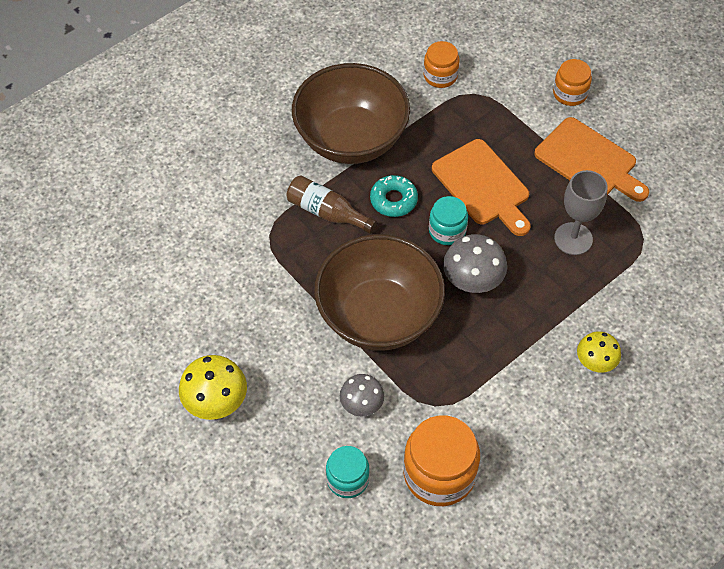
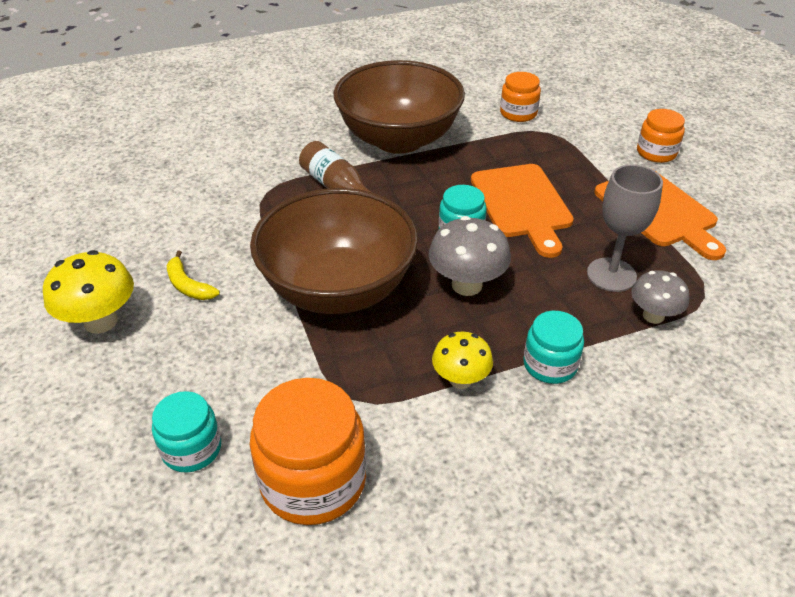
camera: 20 degrees right, 15 degrees down
grey mushroom [340,374,384,417] -> grey mushroom moved to [631,270,689,324]
turquoise donut [370,175,418,217] -> none
yellow mushroom [577,331,621,373] -> yellow mushroom moved to [432,332,493,389]
none -> yellow banana [167,251,220,300]
none -> turquoise jar [524,311,584,384]

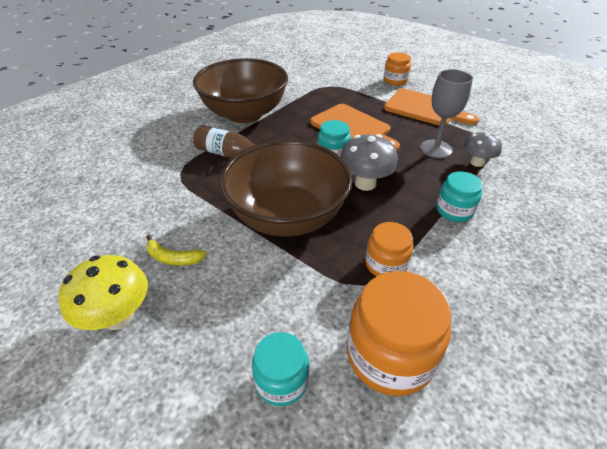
camera: 30 degrees left, 0 degrees up
yellow mushroom [432,332,493,389] -> none
orange jar [500,72,541,122] -> orange jar moved to [365,222,413,276]

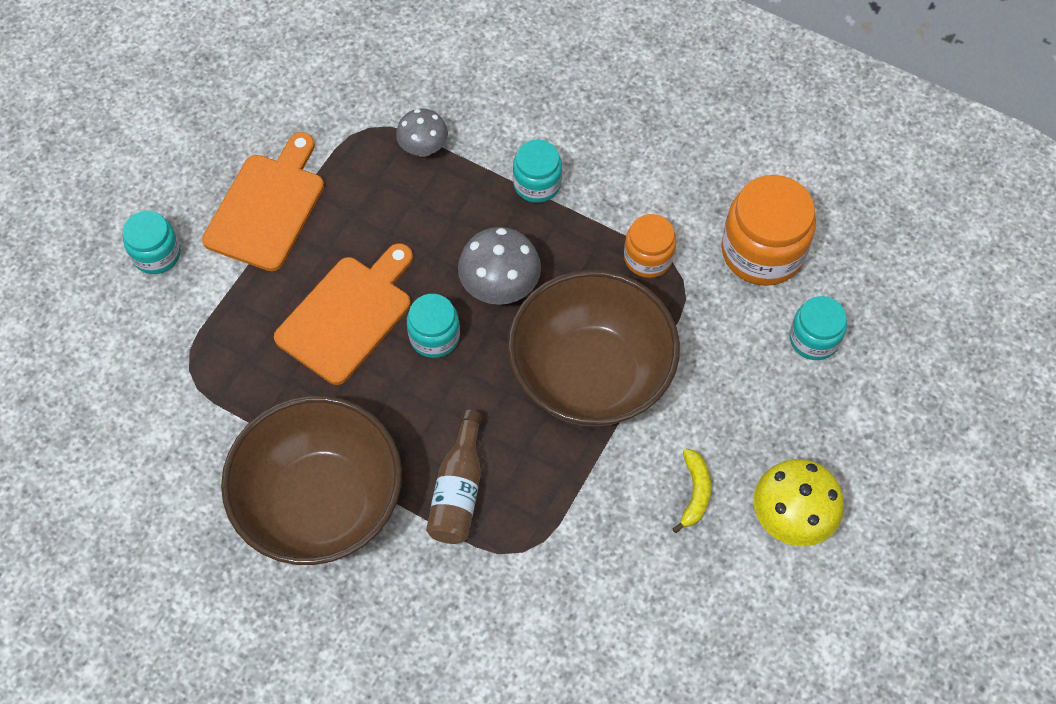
camera: 100 degrees left, 20 degrees up
orange jar [384,52,411,86] -> turquoise jar [123,210,181,274]
grey goblet [420,69,473,158] -> none

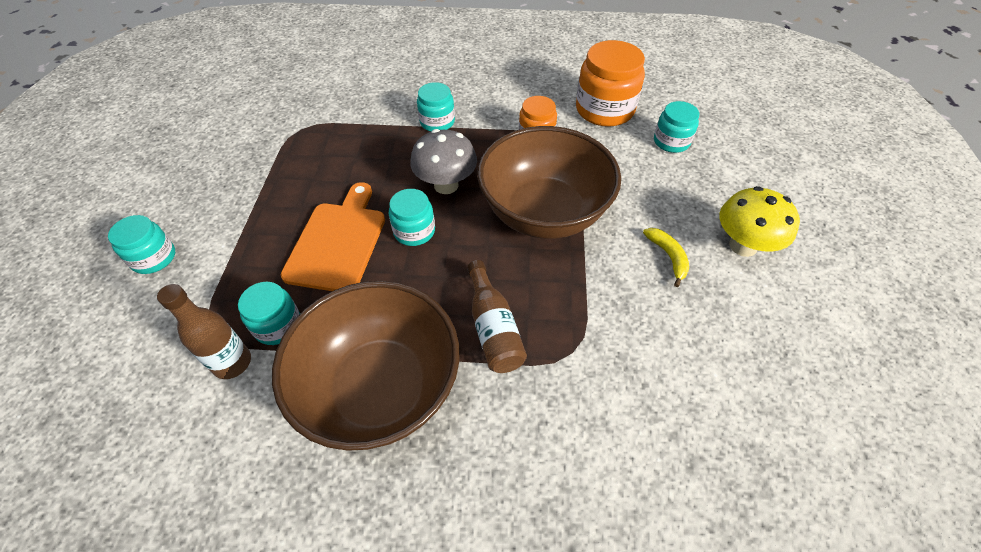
camera: 25 degrees left, 10 degrees down
orange cutting board [202,132,324,271] -> none
grey mushroom [396,109,448,157] -> none
none -> brown bottle [157,284,251,379]
none -> turquoise jar [238,282,300,345]

